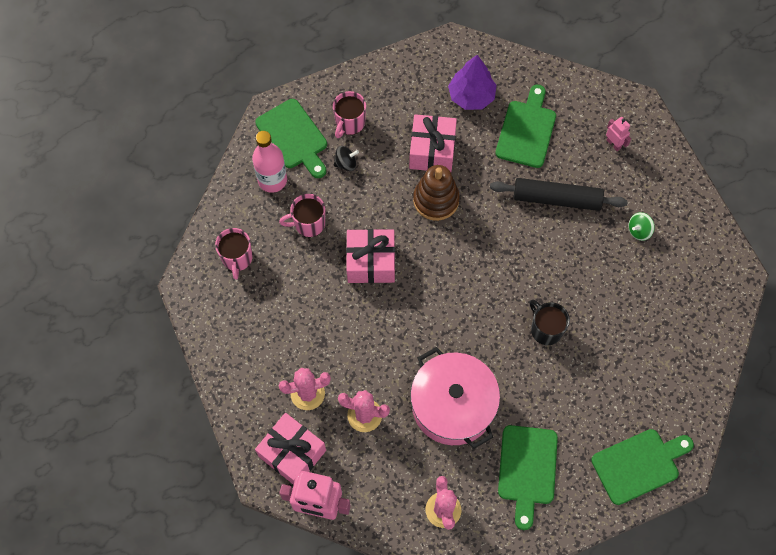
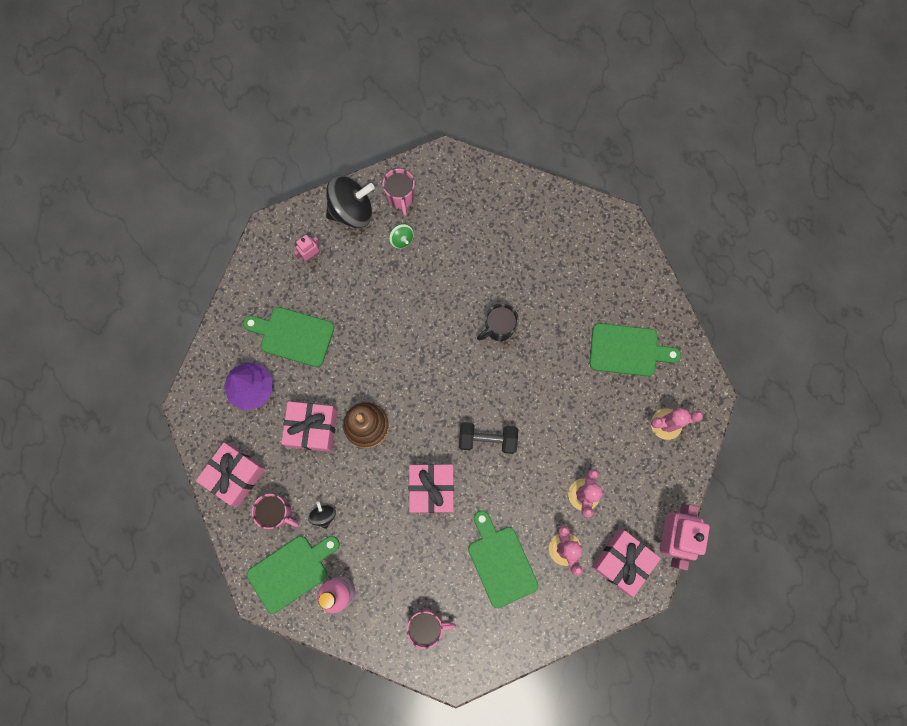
camera: 90 degrees left, 10 degrees up
pink mug [279,194,325,237] -> pink mug moved to [382,169,415,216]
pink pot [410,347,500,449] -> none
black rolling pin [490,178,628,211] -> none
green cutting board [591,429,694,505] -> green cutting board moved to [468,510,539,608]
none -> pink gift [196,442,266,506]
none -> black spinning top [326,175,375,228]
none -> black dumbbell [459,422,518,454]

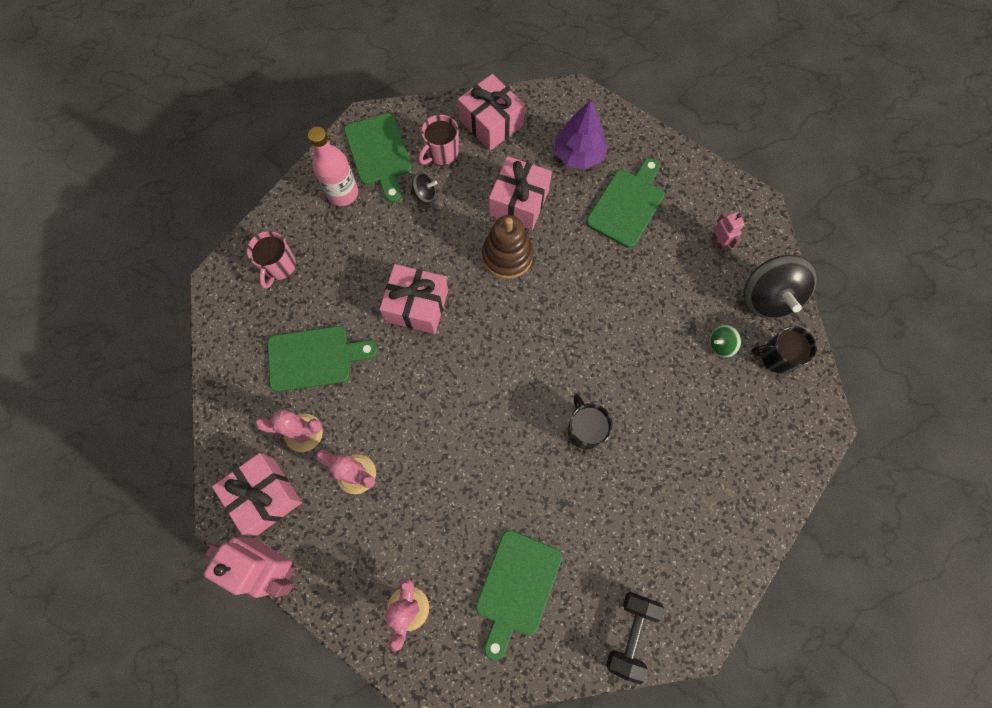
camera: 105 degrees right, 5 degrees down
pink mug [382,169,415,216] -> black mug [751,326,817,374]
black dumbbell [459,422,518,454] -> black dumbbell moved to [606,592,664,684]

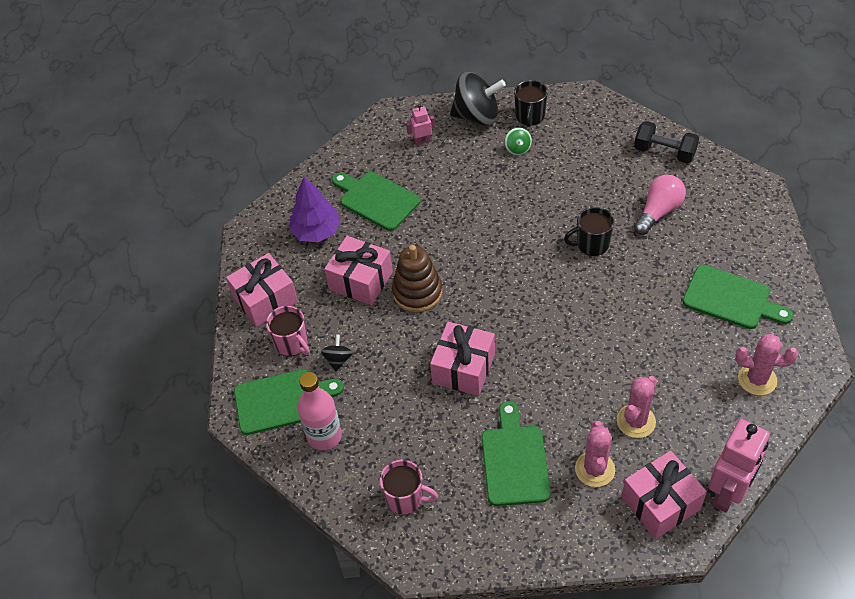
camera: 80 degrees left, 20 degrees down
black dumbbell [606,592,664,684] -> black dumbbell moved to [634,121,699,163]
none -> pink light bulb [634,175,686,235]

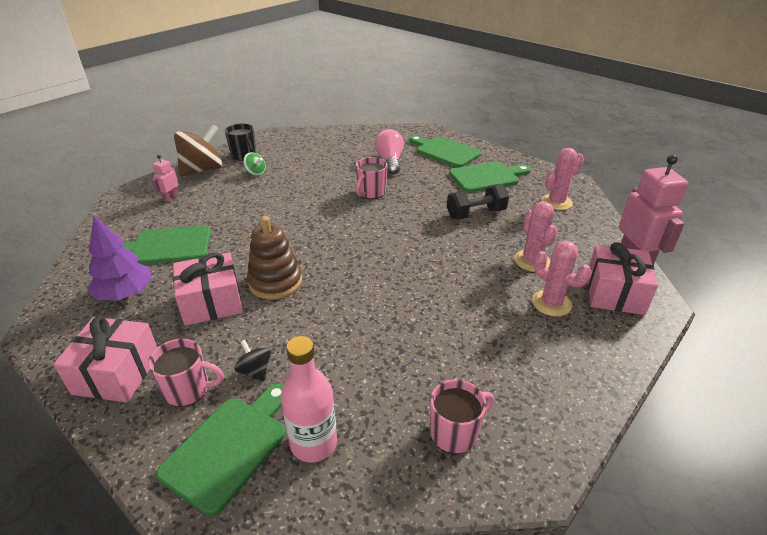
camera: 50 degrees left, 15 degrees down
pink gift [430,322,495,396] -> none
black spinning top [450,72,506,126] -> brown spinning top [174,124,222,176]
green cutting board [482,401,551,506] -> green cutting board moved to [410,135,481,168]
black mug [564,207,614,256] -> pink mug [356,157,388,199]
black dumbbell [634,121,699,163] -> black dumbbell moved to [447,184,509,219]

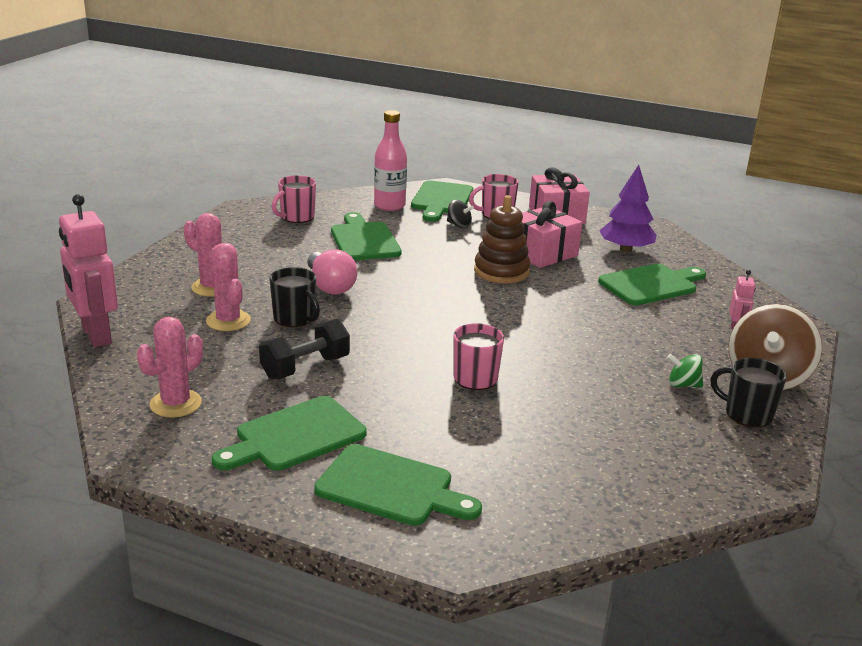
camera: 160 degrees right, 10 degrees down
pink light bulb [375,129,404,175] -> pink light bulb moved to [307,249,357,295]
pink gift [588,242,658,315] -> none
none -> black mug [269,267,320,327]
none -> green cutting board [331,212,402,260]

